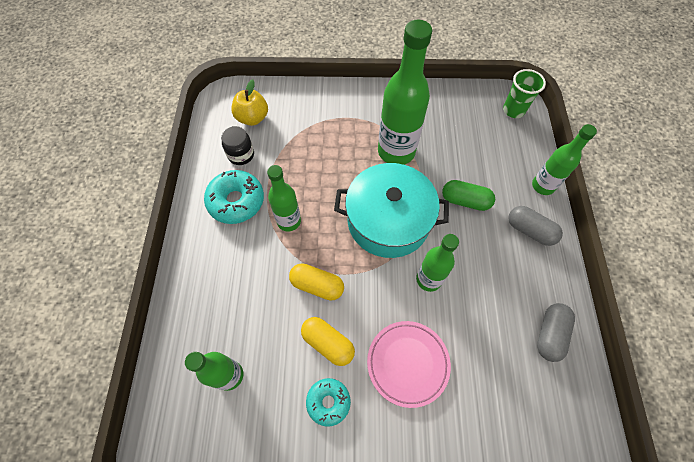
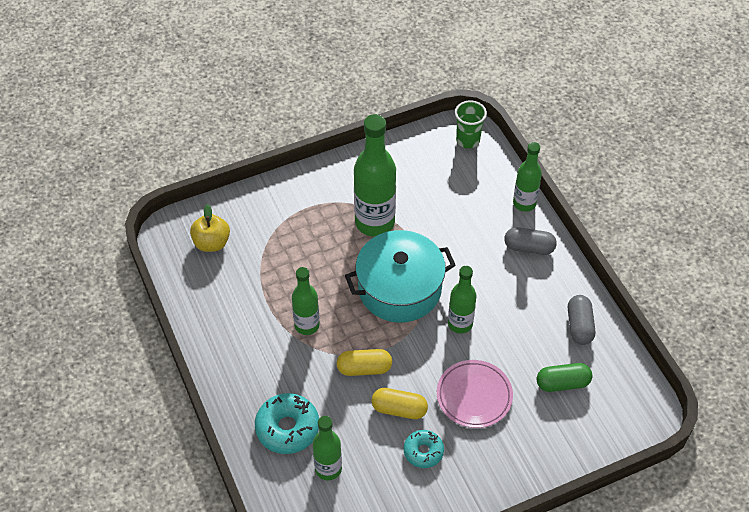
camera: 25 degrees left, 10 degrees down
turquoise donut [204,170,264,224] -> turquoise donut moved to [255,393,319,454]
black jar [221,126,254,165] -> none
green capsule [442,180,495,211] -> green capsule moved to [537,363,592,392]

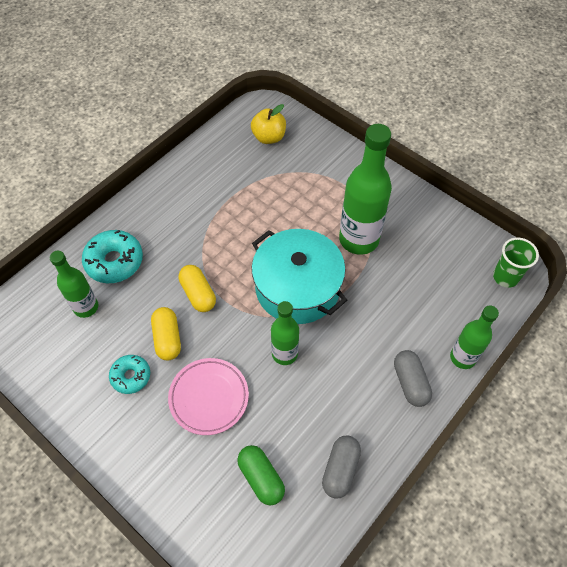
camera: 65 degrees right, 5 degrees up
green bottle [292,267,320,335] -> none
grey capsule [568,295,595,345] -> grey capsule turned 45 degrees counterclockwise [322,436,361,499]

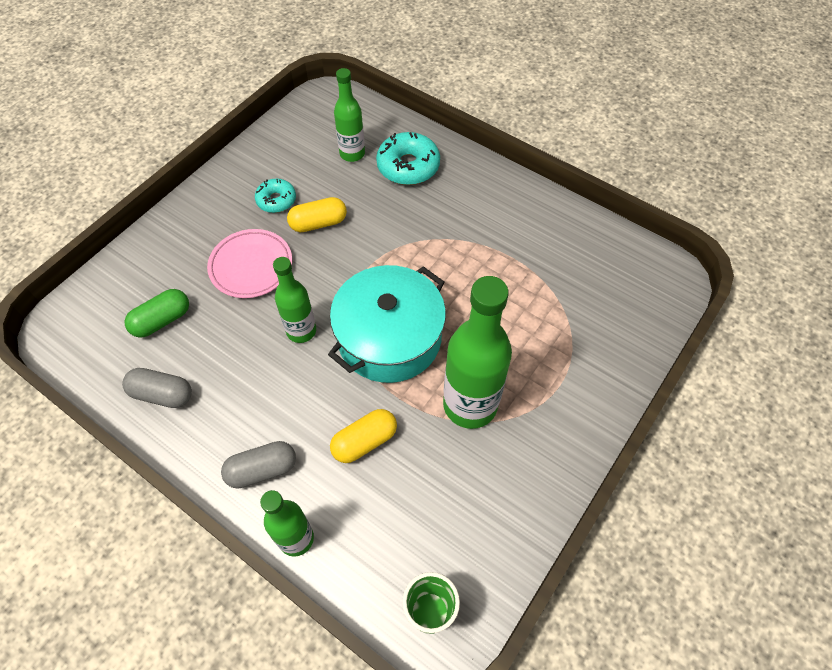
camera: 85 degrees right, 0 degrees up
yellow capsule [179,265,216,312] -> yellow capsule moved to [330,409,397,463]
yellow apple [251,104,286,144] -> none

